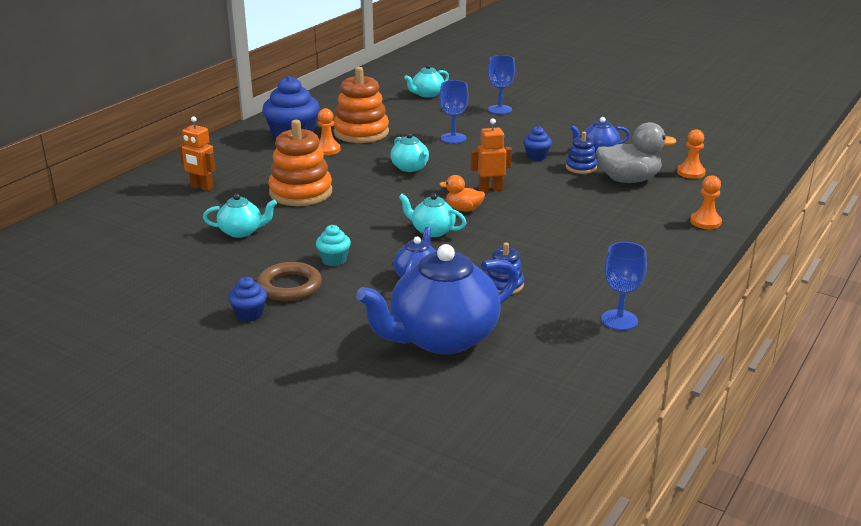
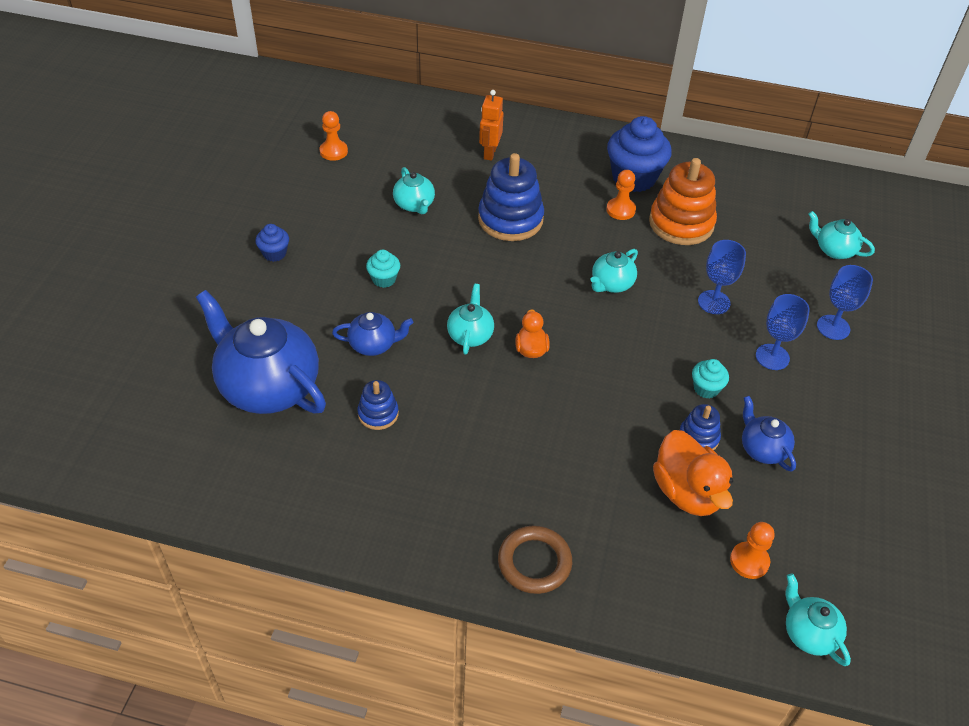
camera: 70 degrees right, 20 degrees up
brown ring [257,262,322,301] -> brown ring moved to [498,526,572,594]
orange stacking toy [268,120,332,206] -> blue stacking toy [478,153,544,241]
orange robot [471,119,512,192] -> none
blue cupcake [523,126,552,161] -> turquoise cupcake [692,359,729,399]
grey duck [596,122,677,183] -> orange duck [653,430,733,516]
blue goblet [601,242,647,330] -> blue goblet moved to [756,294,810,370]
orange pawn [690,175,722,229] -> orange pawn moved to [320,111,348,161]
none -> turquoise teapot [785,574,851,666]

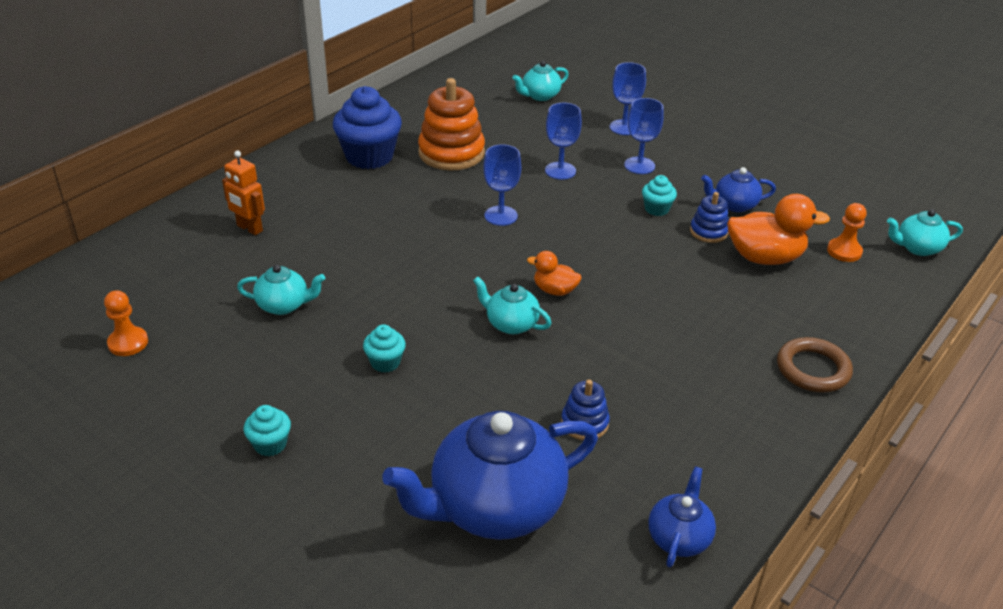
camera: 65 degrees left, 10 degrees down
blue cupcake [255,224,289,262] -> turquoise cupcake [244,405,291,456]
blue teapot [332,312,413,356] -> blue teapot moved to [648,466,716,567]
blue stacking toy [478,153,544,241] -> none
turquoise teapot [590,249,638,293] -> blue goblet [483,144,521,226]
orange pawn [606,170,636,220] -> none

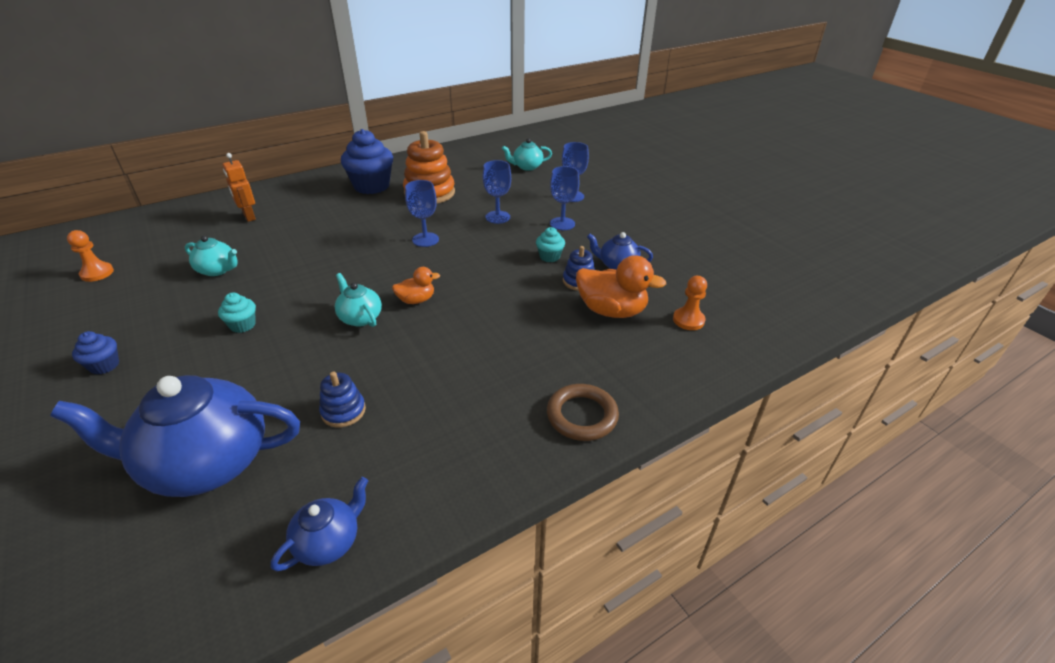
camera: 20 degrees right, 0 degrees up
turquoise cupcake [244,405,291,456] -> blue cupcake [72,331,119,375]
orange duck [527,251,581,296] -> orange duck turned 120 degrees clockwise [392,267,440,304]
turquoise teapot [887,209,963,256] -> none

